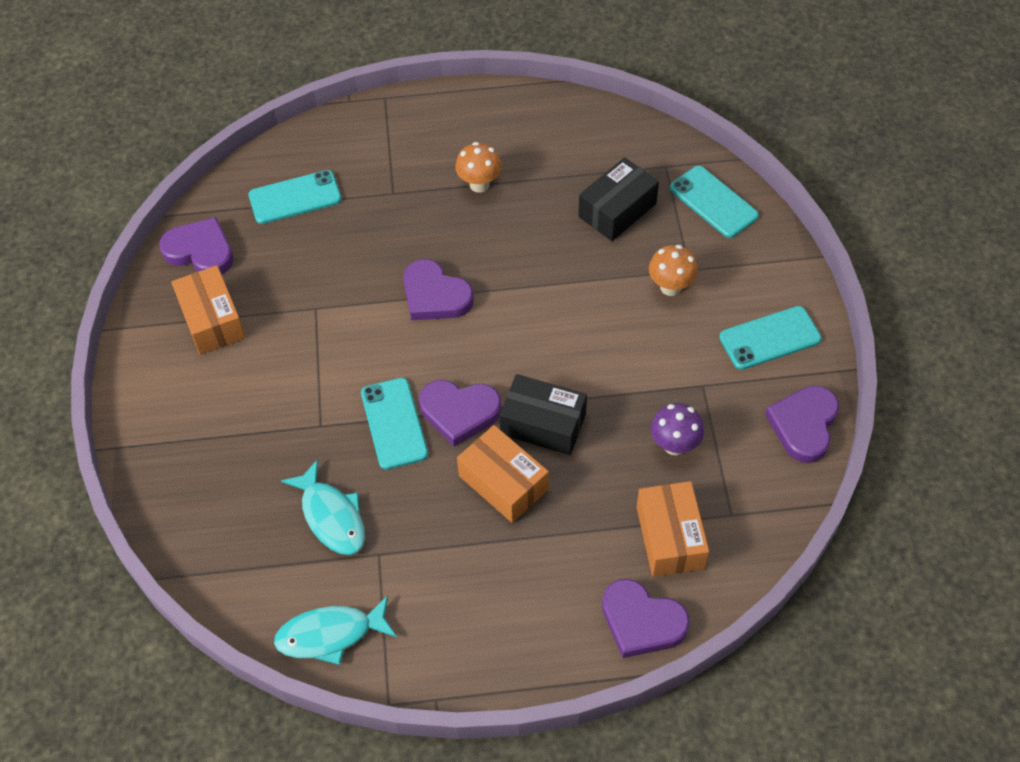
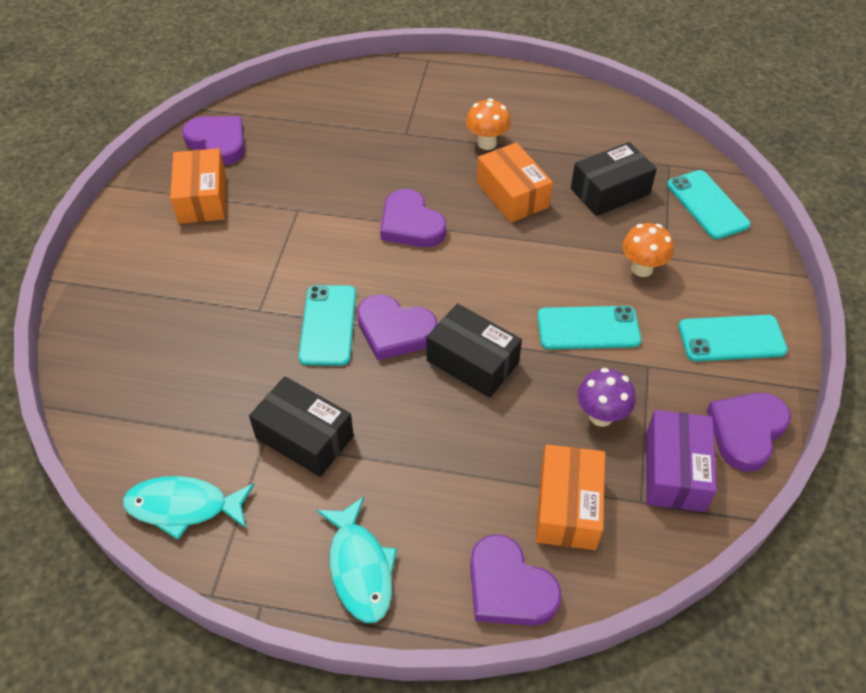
camera: 15 degrees right, 5 degrees down
turquoise phone [248,170,342,224] -> turquoise phone moved to [537,306,641,349]
turquoise fish [281,459,365,555] -> turquoise fish moved to [317,497,397,623]
orange box [457,425,549,523] -> orange box moved to [477,142,553,223]
none -> black box [249,376,354,477]
none -> purple box [646,410,717,512]

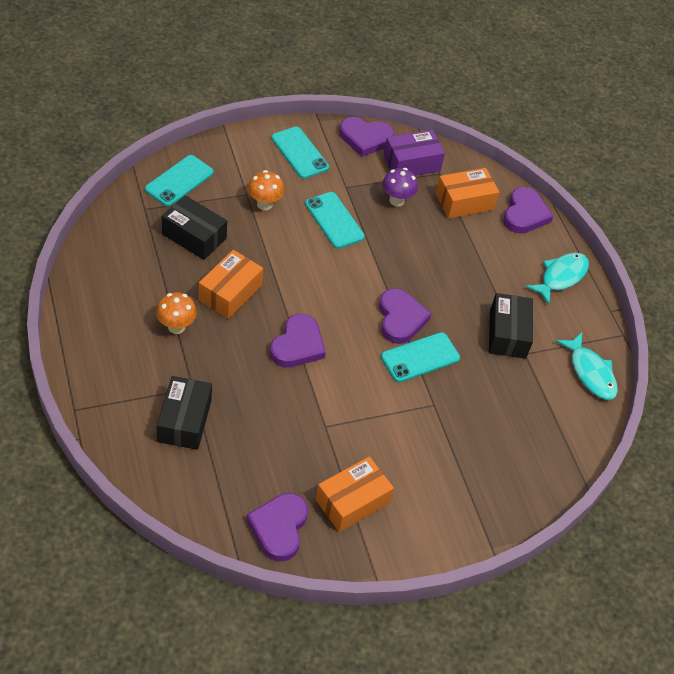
camera: 125 degrees left, 0 degrees up
black box [426,303,522,398] -> black box moved to [157,376,212,450]

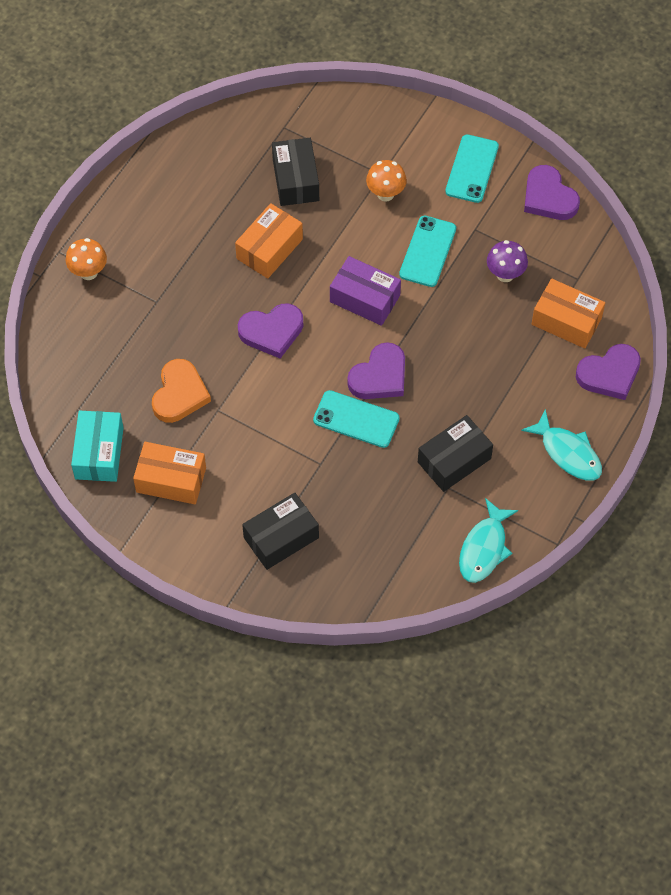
camera: 55 degrees right, 10 degrees up
turquoise phone [145,155,214,206] -> none
orange mushroom [156,292,197,334] -> orange mushroom moved to [66,238,107,280]
black box [157,376,212,450] -> black box moved to [242,493,319,570]
orange box [199,250,263,319] -> orange box turned 45 degrees counterclockwise [235,203,303,279]
purple heart [247,493,308,562] -> turquoise box [71,411,124,482]
purple box [383,130,445,176] -> purple box moved to [330,256,401,326]
turquoise fish [526,253,589,305] -> turquoise fish turned 45 degrees clockwise [521,409,602,481]
none -> orange heart [152,359,211,423]

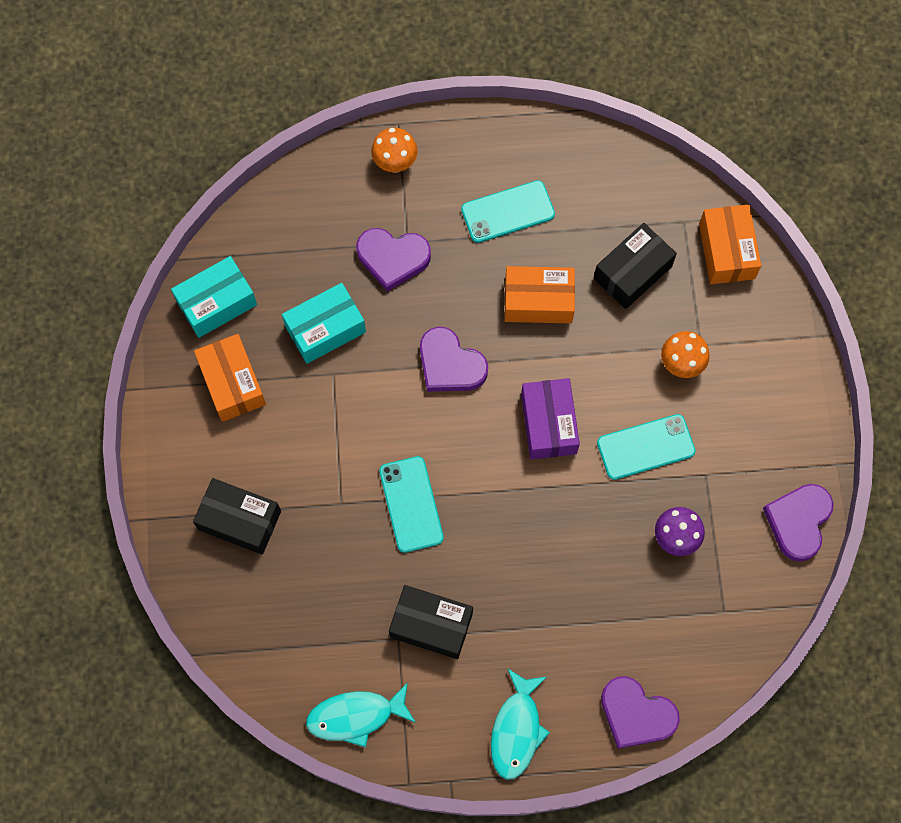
camera: 55 degrees right, 10 degrees up
orange heart [152,359,211,423] -> turquoise box [282,283,366,364]
purple heart [347,342,405,399] -> purple heart moved to [356,228,431,291]
turquoise phone [445,135,499,203] -> turquoise phone moved to [461,180,555,243]
orange box [532,279,605,348] -> orange box moved to [699,204,761,284]

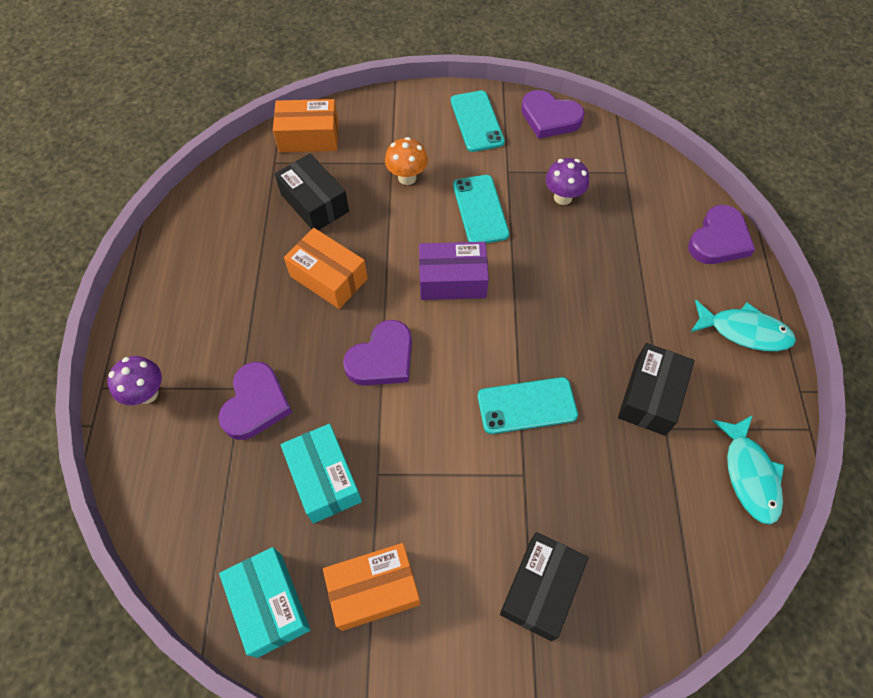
camera: 85 degrees left, 10 degrees down
orange mushroom [371,128,418,173] -> purple mushroom [107,356,162,405]
turquoise phone [461,180,555,243] -> turquoise phone moved to [451,91,505,152]
orange box [505,266,575,323] -> orange box turned 60 degrees counterclockwise [284,228,368,309]

